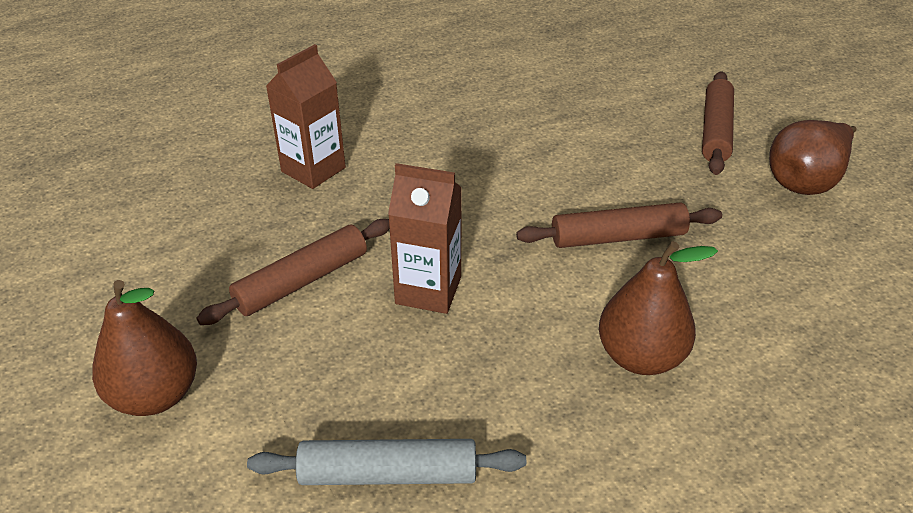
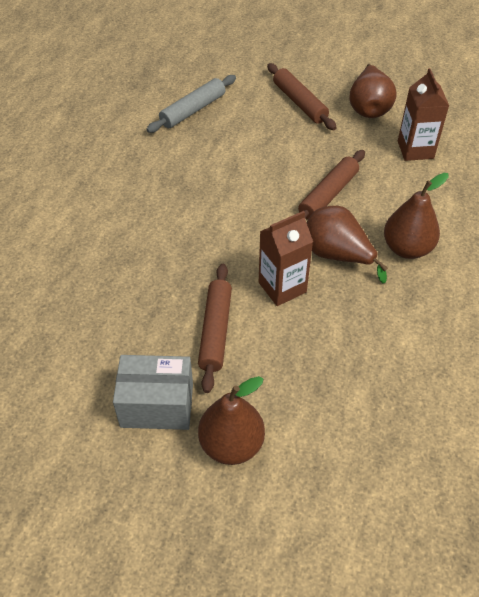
camera: 45 degrees left, 10 degrees up
grey rolling pin [247,439,526,485] -> grey rolling pin moved to [146,75,236,133]
brown carton [266,44,346,189] -> brown carton moved to [398,68,449,161]
none -> grey box [113,355,193,430]
none -> brown pear [306,206,388,283]

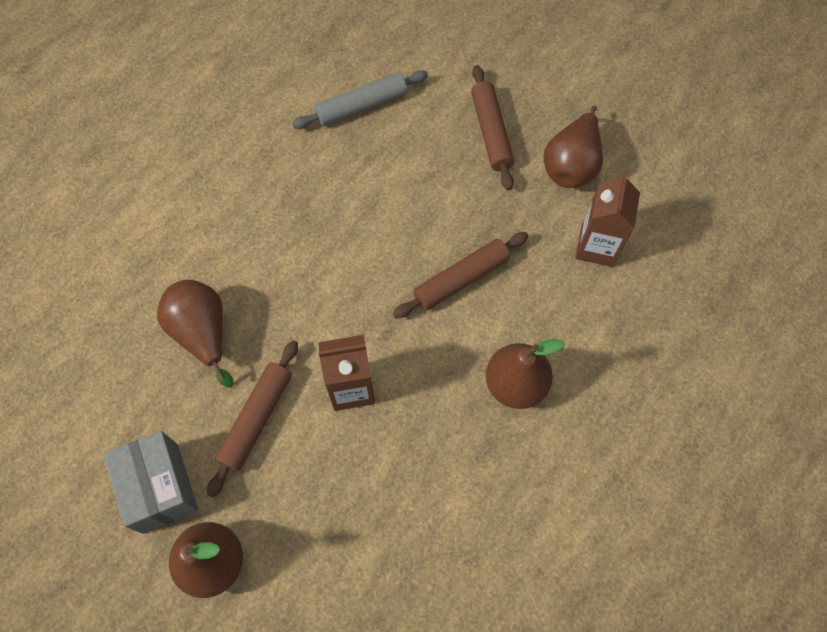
camera: 20 degrees right, 15 degrees up
grey box [113,355,193,430] -> grey box turned 45 degrees clockwise [104,431,198,534]
brown pear [306,206,388,283] -> brown pear moved to [157,280,234,388]

